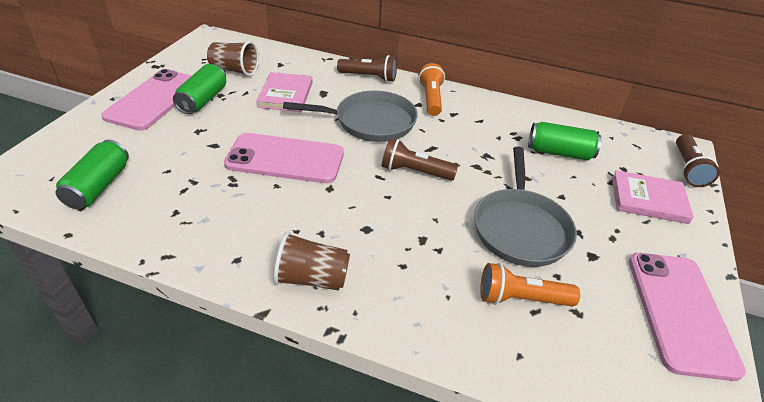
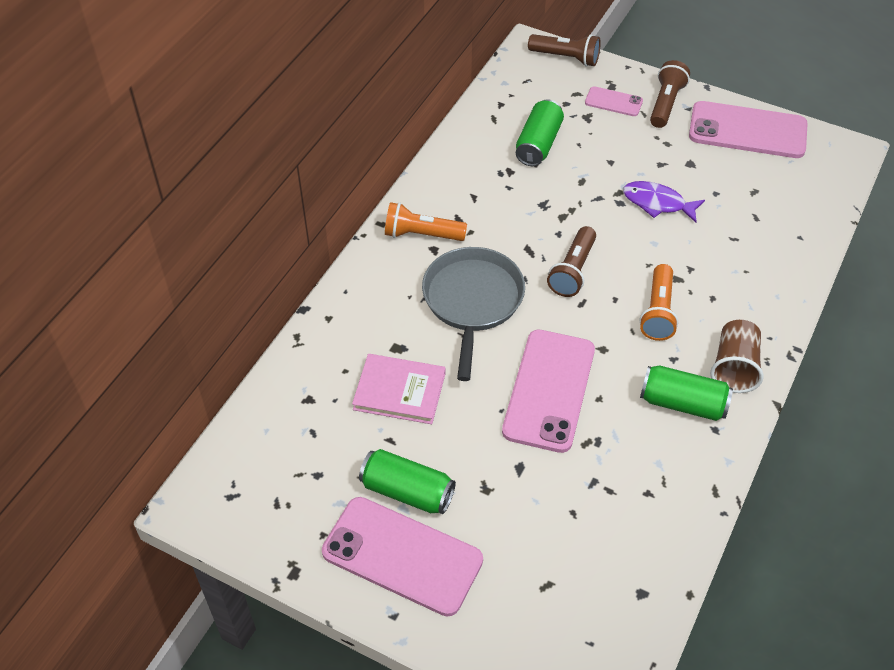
camera: 80 degrees left, 10 degrees up
green can [55,140,129,209] -> green can moved to [640,365,733,421]
brown cup [207,41,259,76] -> none
brown flashlight [337,55,397,82] -> brown flashlight moved to [650,60,690,128]
grey pan [474,147,577,267] -> purple fish [623,181,705,223]
orange flashlight [480,263,580,307] -> orange flashlight moved to [640,264,679,341]
pink book [612,170,694,224] -> pink phone [585,86,643,116]

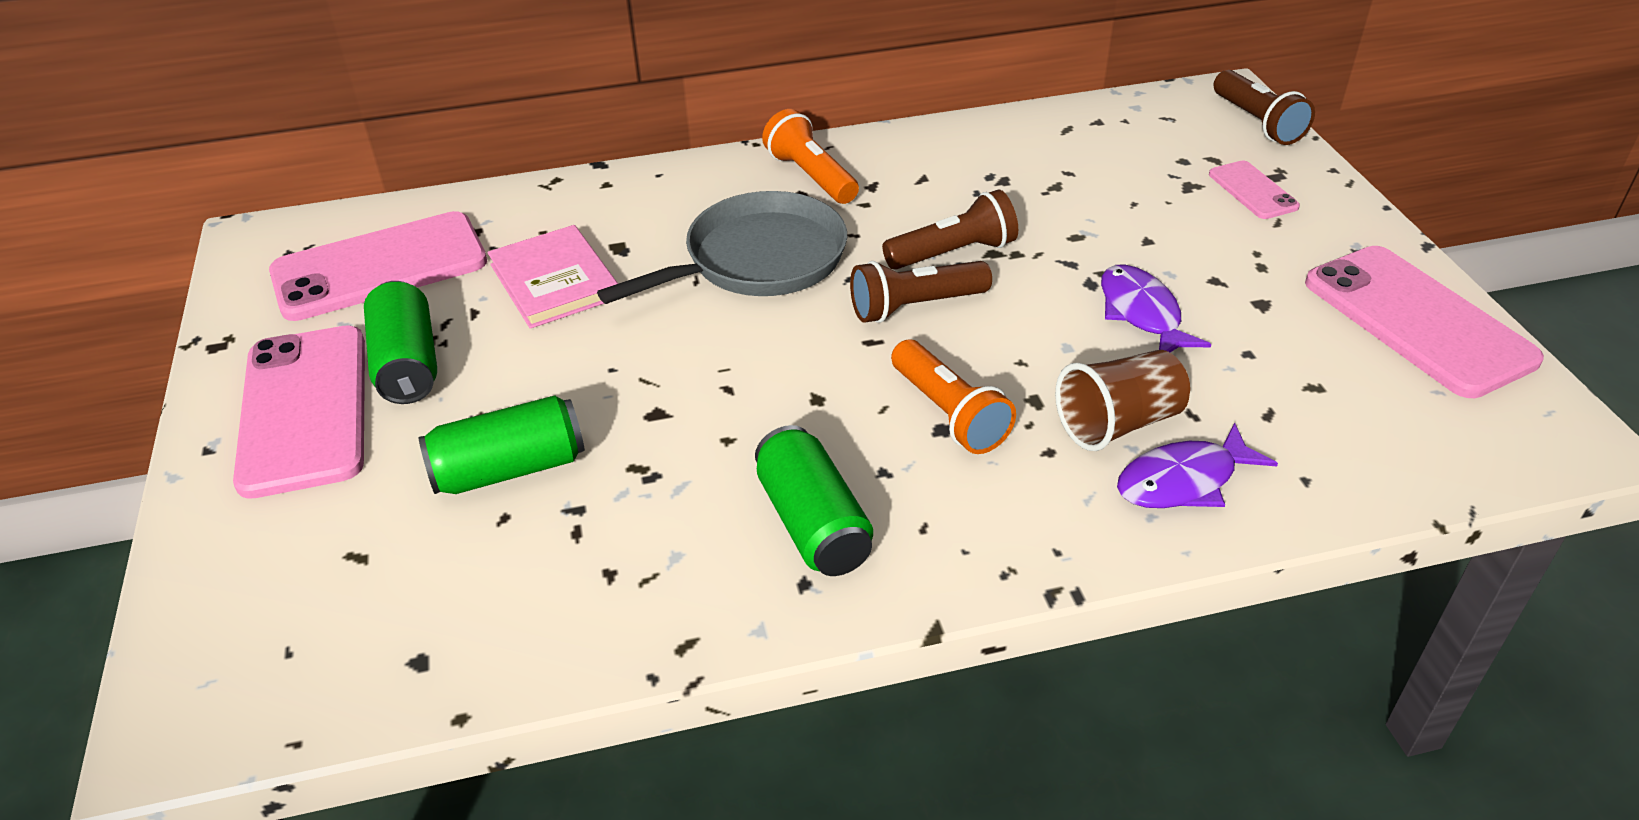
camera: 50 degrees right, 10 degrees down
pink phone [502,329,595,453] -> pink phone moved to [269,211,487,321]
green can [516,99,564,166] -> green can moved to [419,395,585,494]
orange flashlight [640,264,679,341] -> orange flashlight turned 90 degrees counterclockwise [891,340,1016,454]
brown flashlight [650,60,690,128] -> brown flashlight moved to [882,190,1018,270]
brown cup [710,320,764,393] -> brown cup moved to [1055,350,1190,451]
none -> purple fish [1117,423,1278,508]

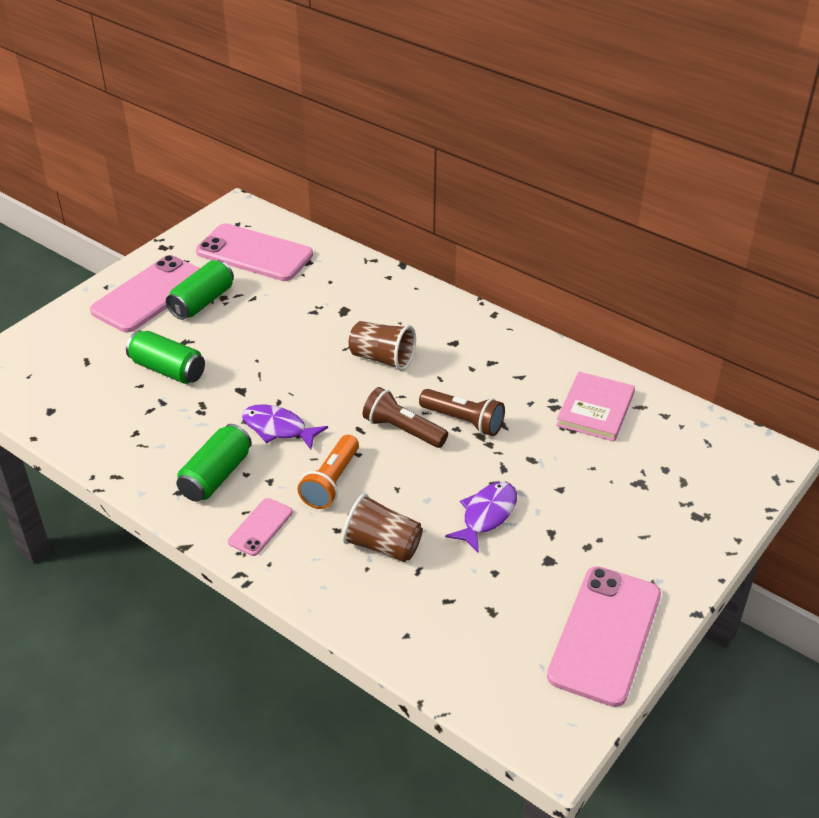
camera: 50 degrees right, 0 degrees up
pink book [488,225,618,329] -> pink book moved to [556,372,635,442]
grey pan [597,191,847,304] -> brown cup [349,321,416,371]
orange flashlight [762,109,859,204] -> none
purple fish [1117,423,1278,508] -> purple fish moved to [242,404,328,450]
pink phone [1209,160,1300,219] -> pink phone moved to [228,498,293,556]
brown flashlight [1213,70,1315,145] -> none

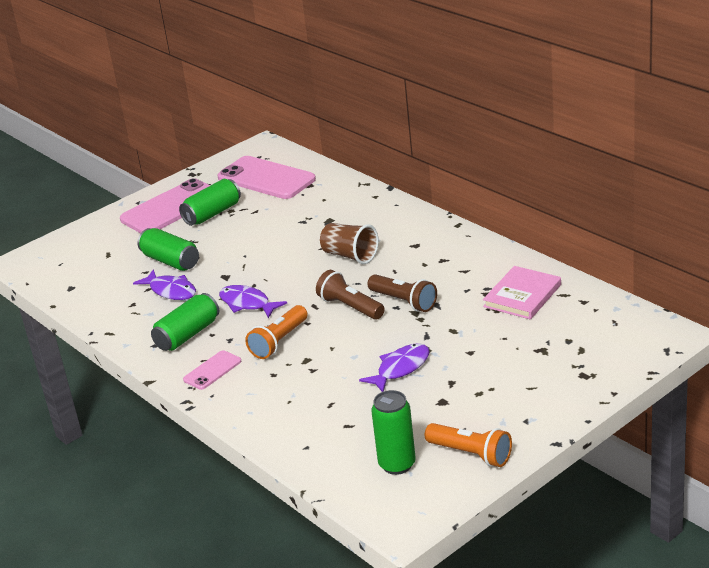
camera: 15 degrees right, 10 degrees down
brown cup [342,493,423,562] -> none
pink phone [547,566,661,707] -> orange flashlight [425,423,512,467]
none -> purple fish [133,269,196,300]
none -> green can [371,390,416,475]

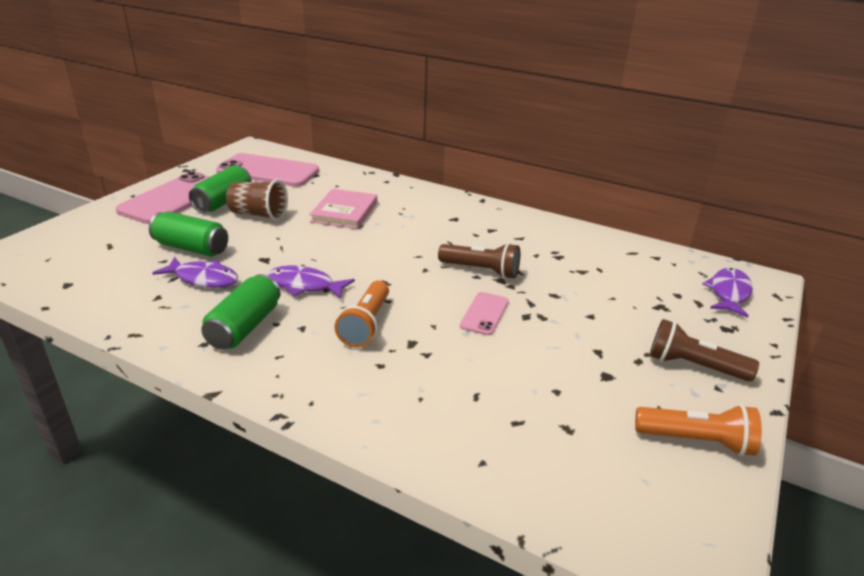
camera: 25 degrees left, 0 degrees up
pink phone [183,350,241,390] -> pink phone moved to [460,292,509,336]
brown flashlight [316,270,385,320] -> brown flashlight moved to [649,319,759,382]
brown cup [320,223,379,264] -> brown cup moved to [226,179,288,221]
purple fish [359,343,430,392] -> purple fish moved to [702,268,753,318]
green can [371,390,416,475] -> none
pink book [483,266,561,319] -> pink book moved to [309,189,377,229]

